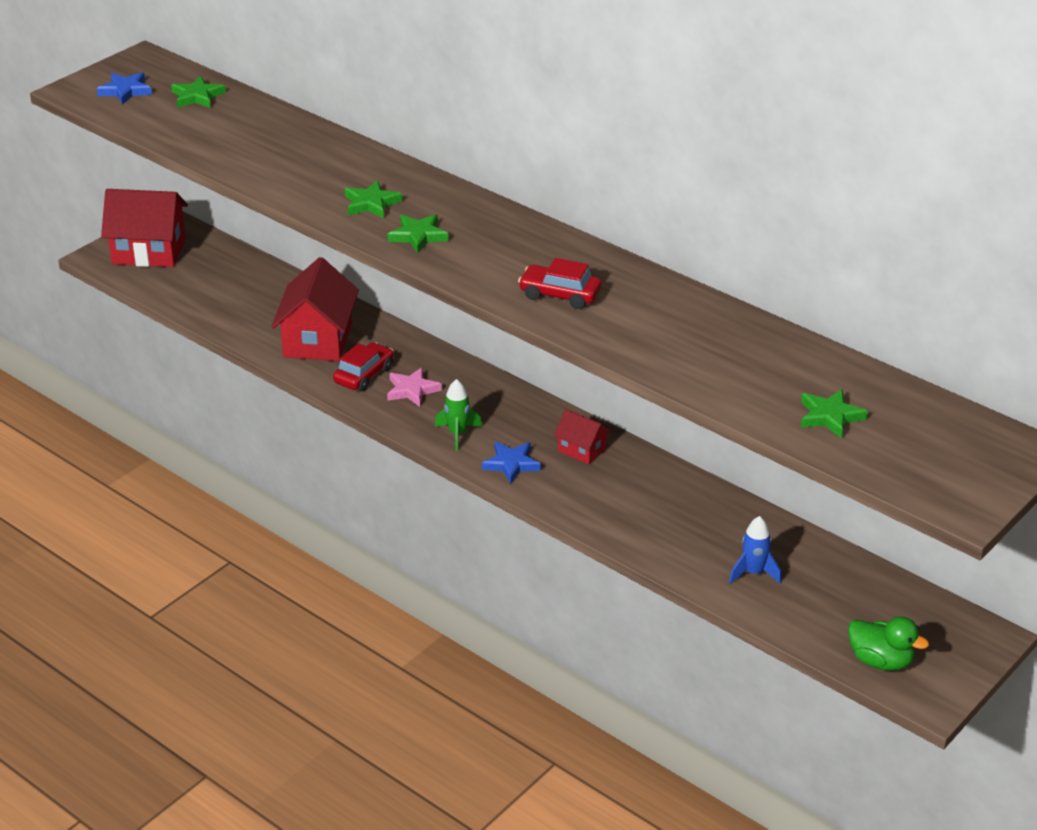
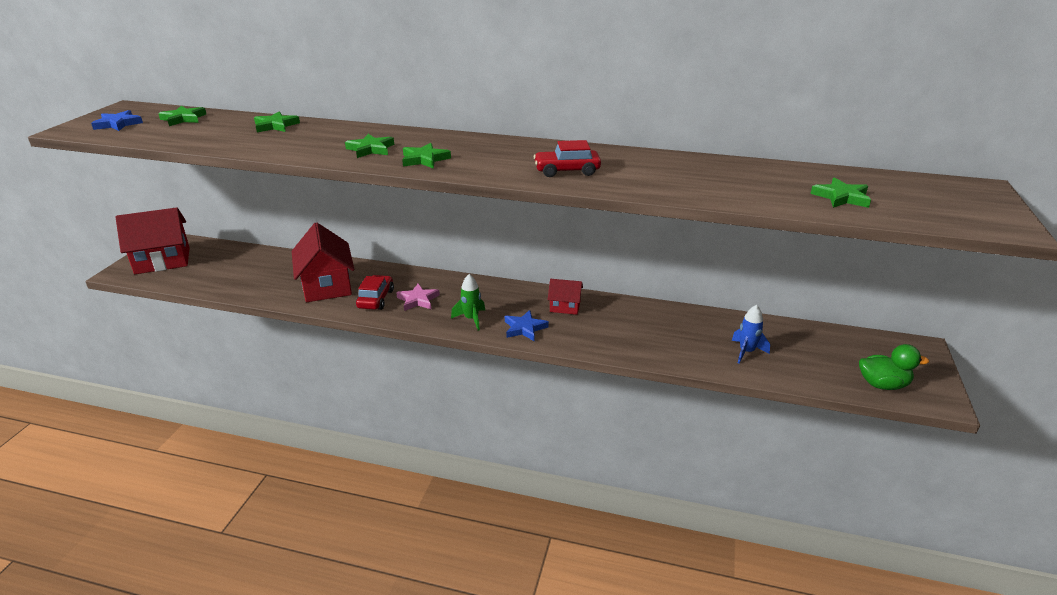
camera: 25 degrees left, 5 degrees down
none -> green star [254,112,300,132]

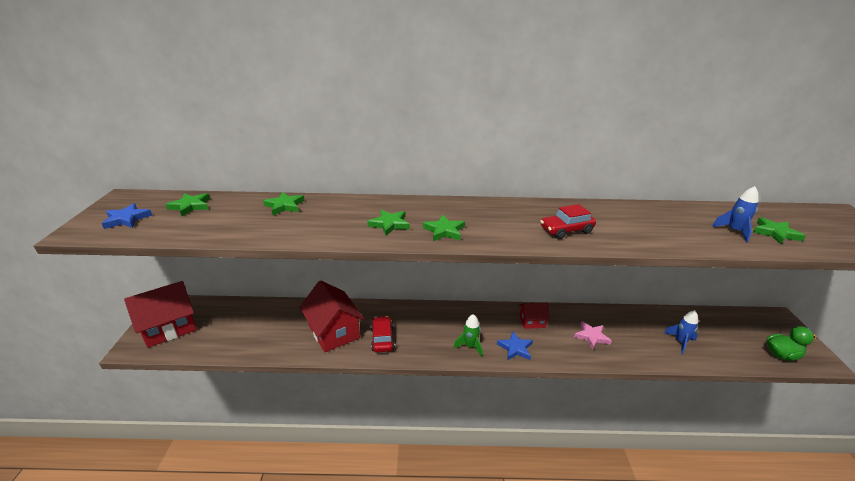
camera: 15 degrees left, 0 degrees up
pink star [396,284,440,311] -> pink star moved to [574,321,612,350]
none -> blue rocket [712,186,758,242]

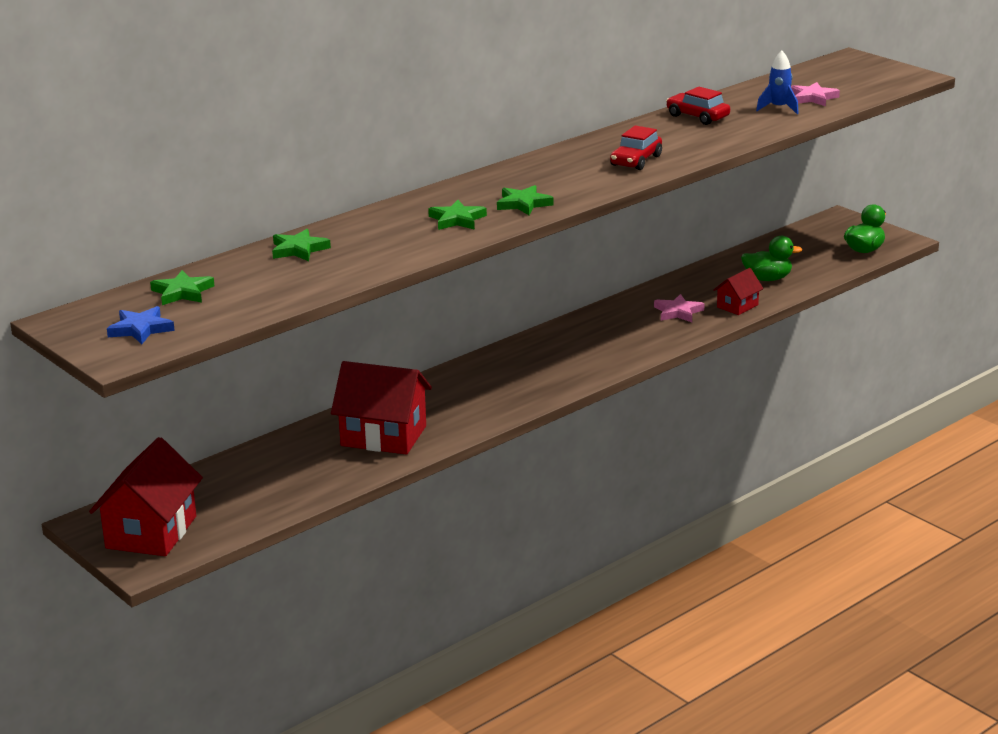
camera: 40 degrees left, 5 degrees down
red car [371,316,395,352] -> red car moved to [666,87,730,125]
green rocket [453,314,483,357] -> none
blue star [497,331,533,360] -> none
red house [519,303,550,329] -> red house moved to [713,268,764,315]
blue rocket [664,310,698,354] -> green duck [741,236,802,281]
green star [753,217,806,244] -> pink star [791,82,840,106]

